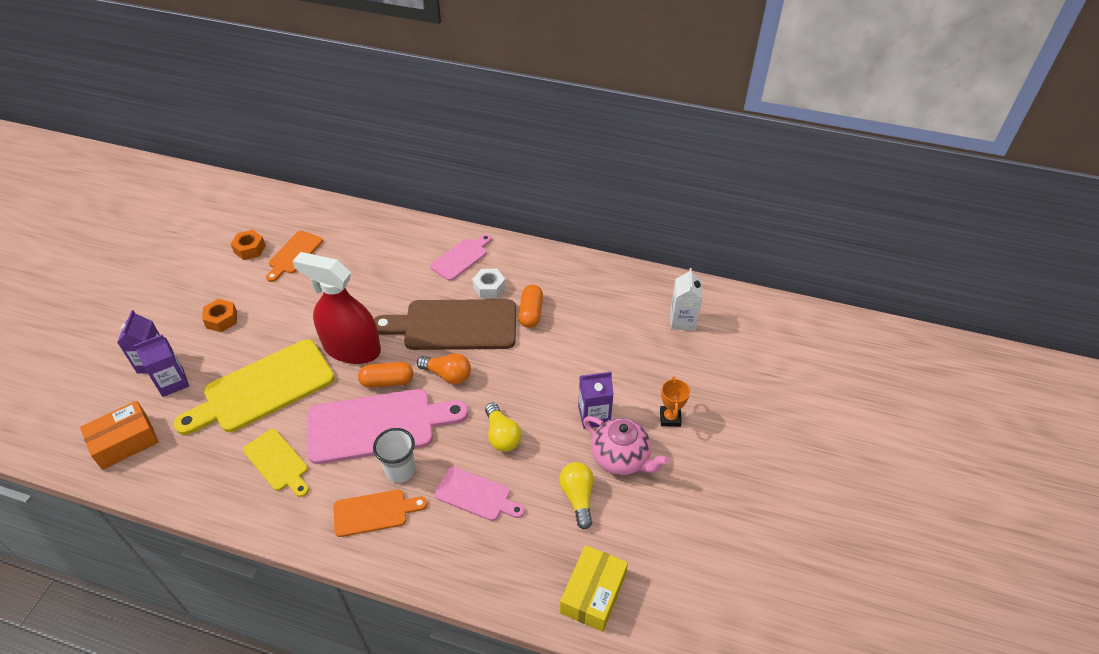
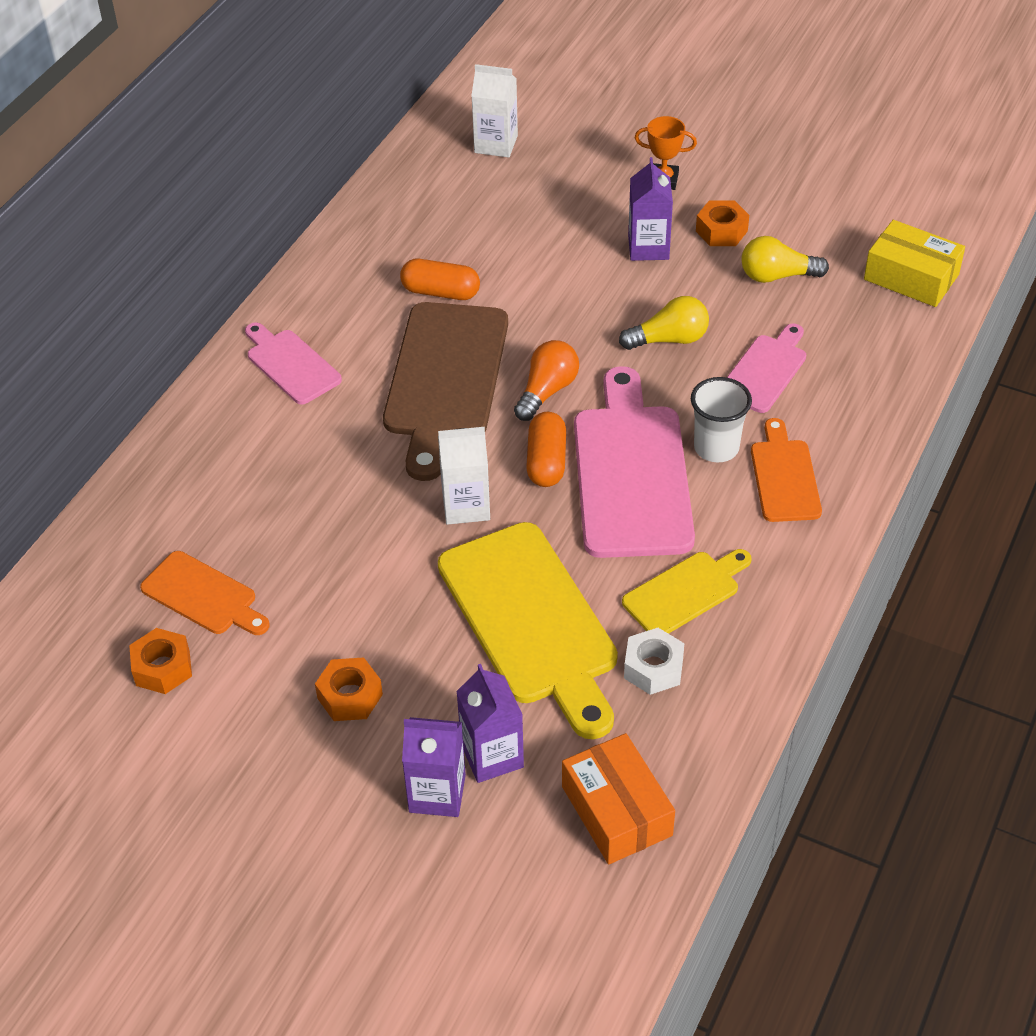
camera: 80 degrees left, 0 degrees up
red spray bottle [292,252,381,364] -> white carton [438,427,490,525]
white nut [472,269,506,298] -> white nut moved to [624,628,684,695]
pink teapot [583,416,669,475] -> orange nut [696,201,749,246]

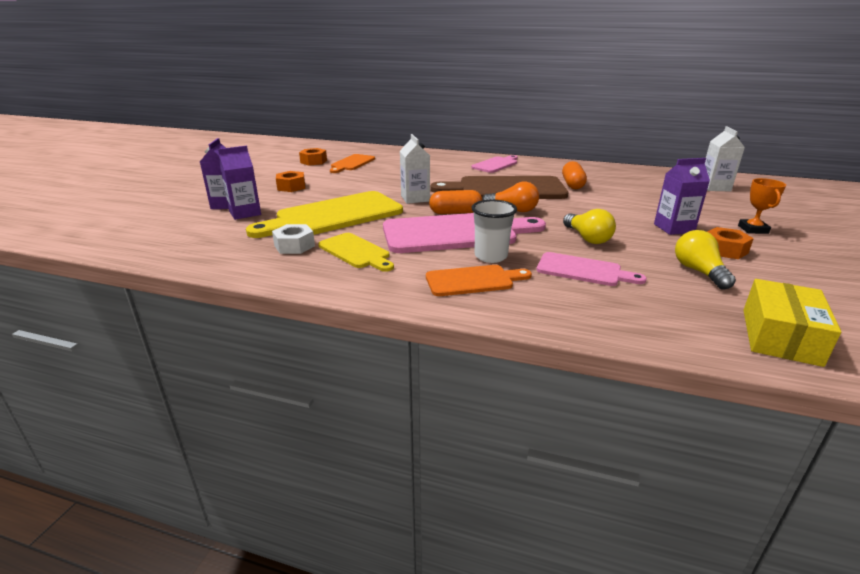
camera: 80 degrees right, 20 degrees down
orange box [562,733,675,864] -> none

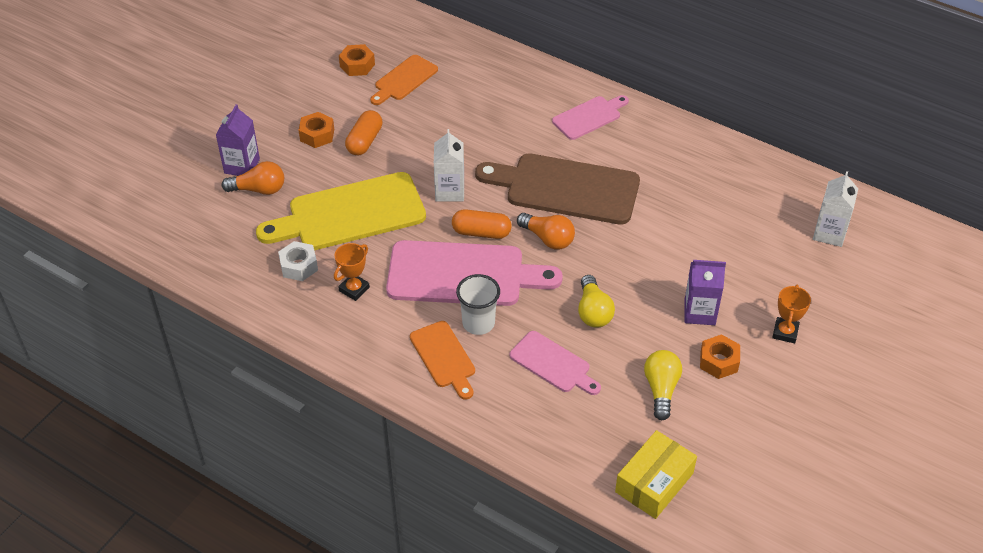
camera: 15 degrees right, 20 degrees up
purple carton [218,146,261,220] -> orange light bulb [222,161,284,195]
yellow cutting board [318,233,394,272] -> orange trophy [334,243,370,301]
orange cutting board [426,265,532,296] -> orange cutting board turned 60 degrees clockwise [410,321,475,400]
orange capsule [562,161,587,189] -> orange capsule moved to [345,110,383,155]

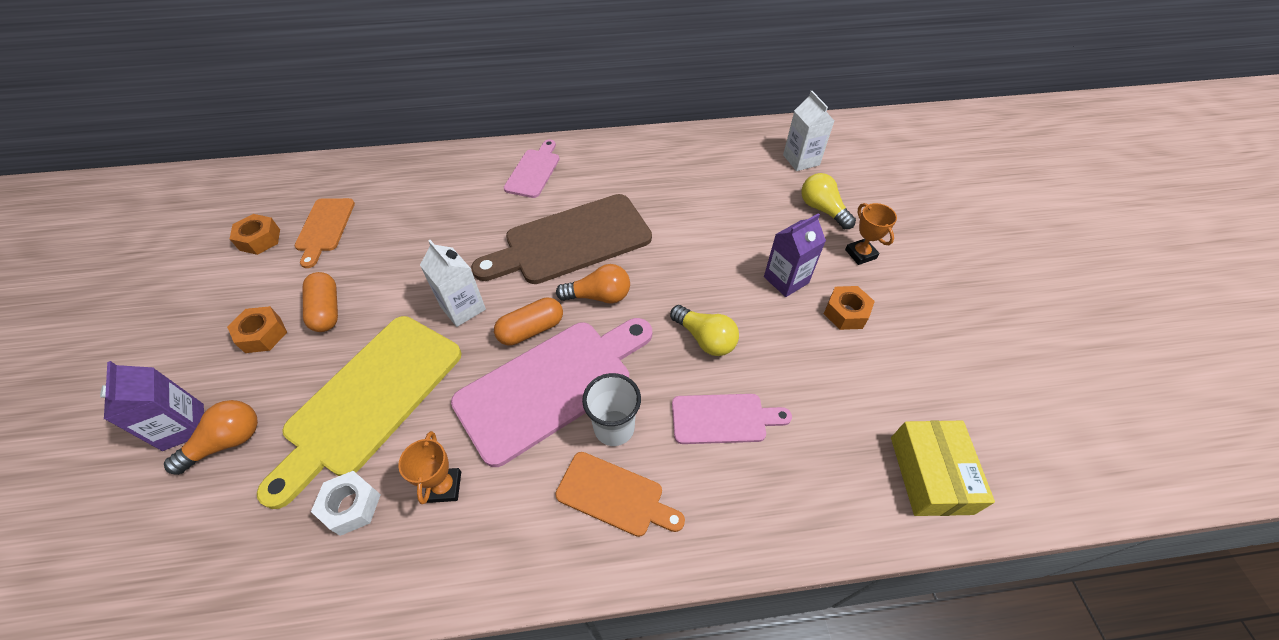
camera: 40 degrees left, 5 degrees up
yellow light bulb [644,350,682,420] -> yellow light bulb moved to [801,173,856,229]

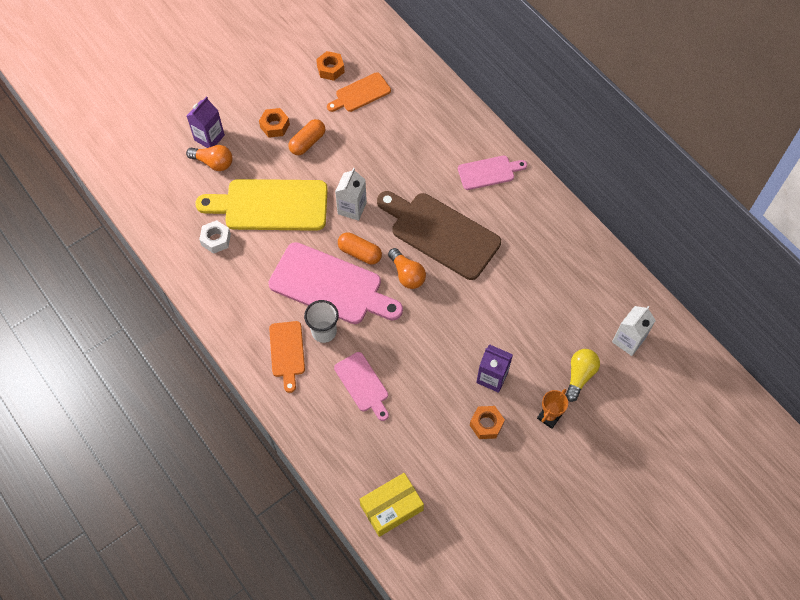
camera: 60 degrees right, 10 degrees up
orange trophy [398,431,461,504] -> none
yellow light bulb [670,305,739,356] -> none

